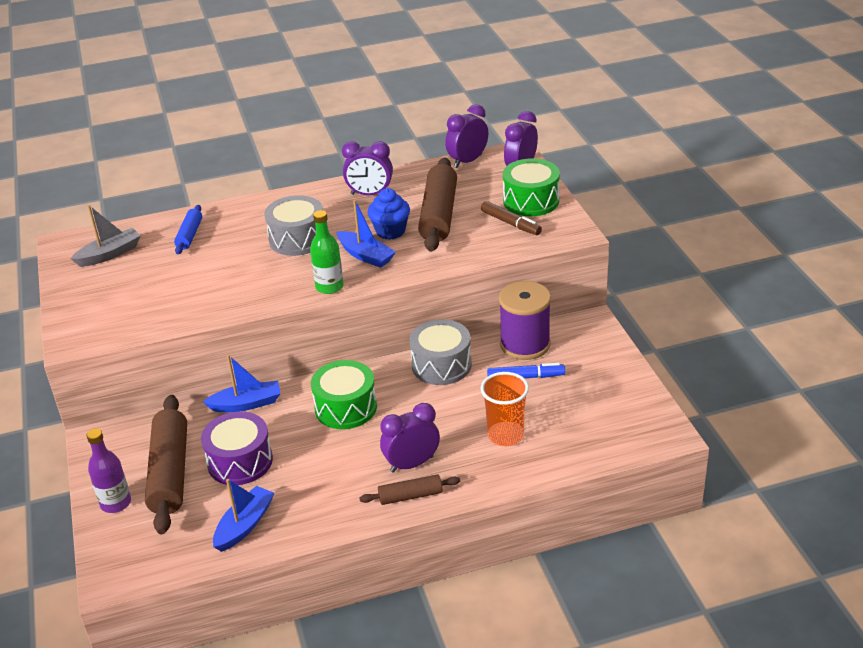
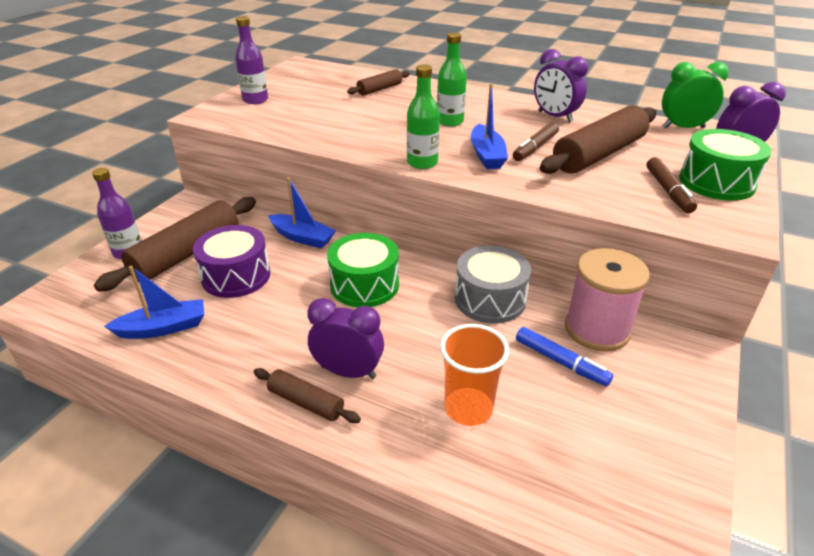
camera: 40 degrees right, 0 degrees up
grey boat [71,205,141,267] -> none
blue rolling pin [174,205,202,254] -> brown rolling pin [347,69,410,95]
grey drum [264,195,323,256] -> green bottle [437,32,467,127]
blue cupcake [368,188,410,240] -> brown marker [513,122,559,161]
purple clock [445,104,488,168] -> green clock [662,62,729,129]
purple spool [499,281,551,360] -> pink spool [565,248,650,351]
none -> purple bottle [235,16,268,104]

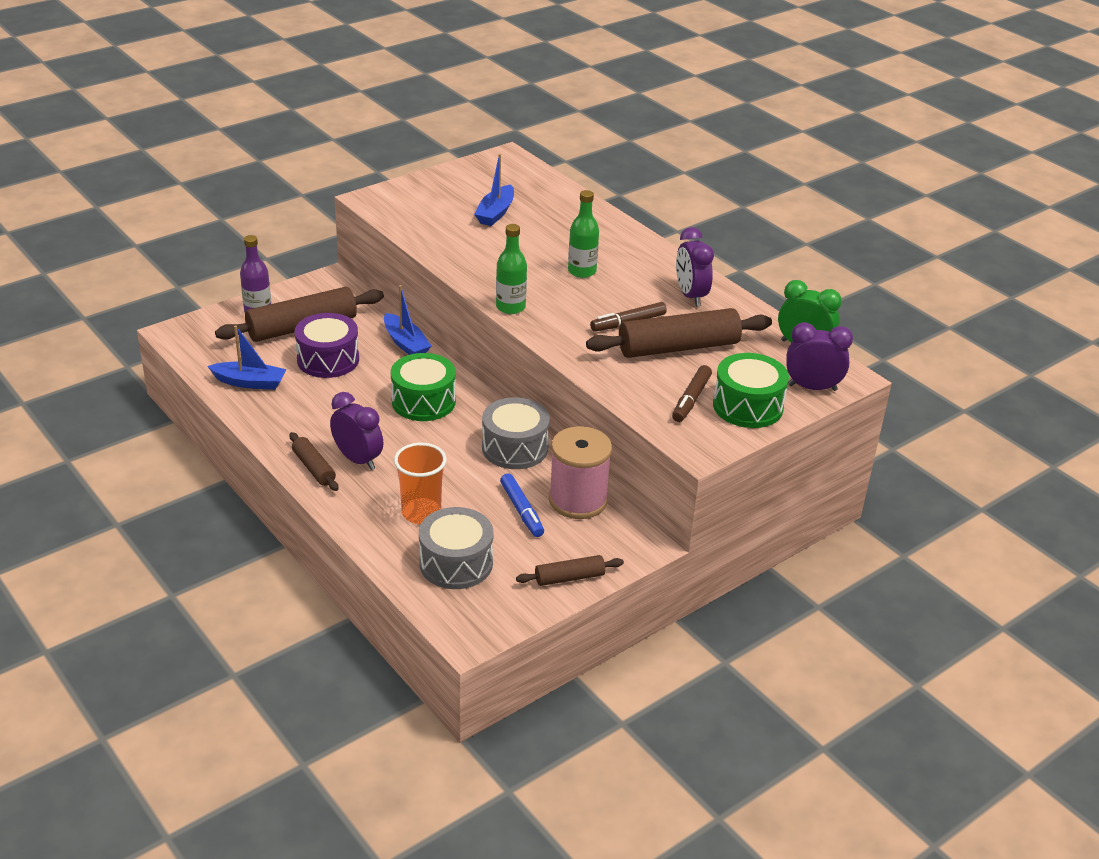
camera: 25 degrees right, 0 degrees up
purple bottle [235,16,268,104] -> none
brown rolling pin [347,69,410,95] -> brown rolling pin moved to [516,555,624,586]
blue boat [471,83,508,169] -> blue boat moved to [474,154,514,226]
none -> grey drum [419,507,493,589]

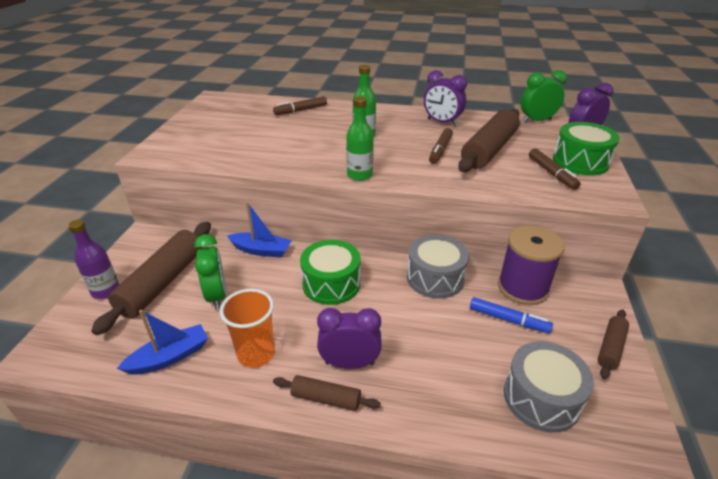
camera: 40 degrees left, 0 degrees up
purple drum [295,313,359,378] -> green clock [194,234,226,309]
orange cup [394,443,447,524] -> orange cup moved to [220,289,275,368]
blue boat [474,154,514,226] -> none
pink spool [549,426,612,519] -> purple spool [498,225,565,305]
none -> brown marker [273,96,327,115]

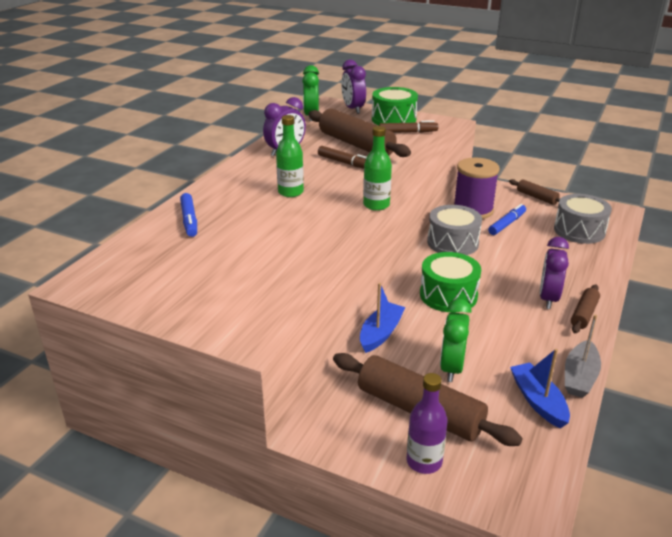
camera: 75 degrees left, 5 degrees down
green clock [194,234,226,309] -> green clock turned 75 degrees counterclockwise [440,299,472,382]
orange cup [220,289,275,368] -> none
brown marker [273,96,327,115] -> blue marker [180,193,197,237]
none -> grey boat [565,315,601,398]

